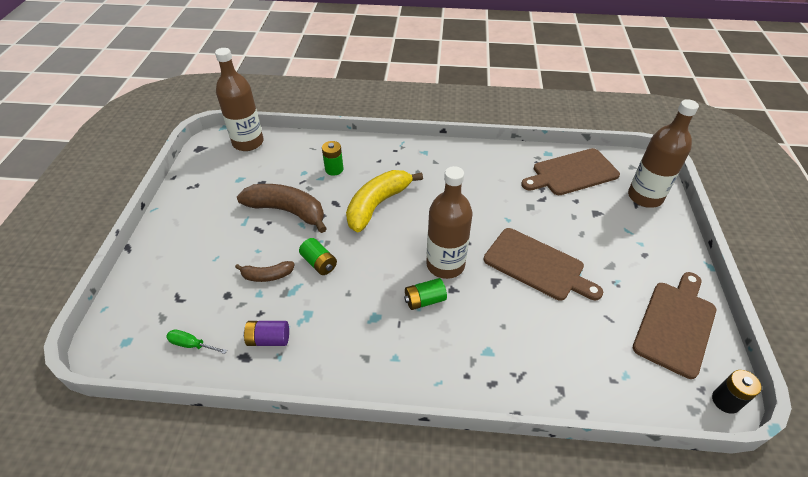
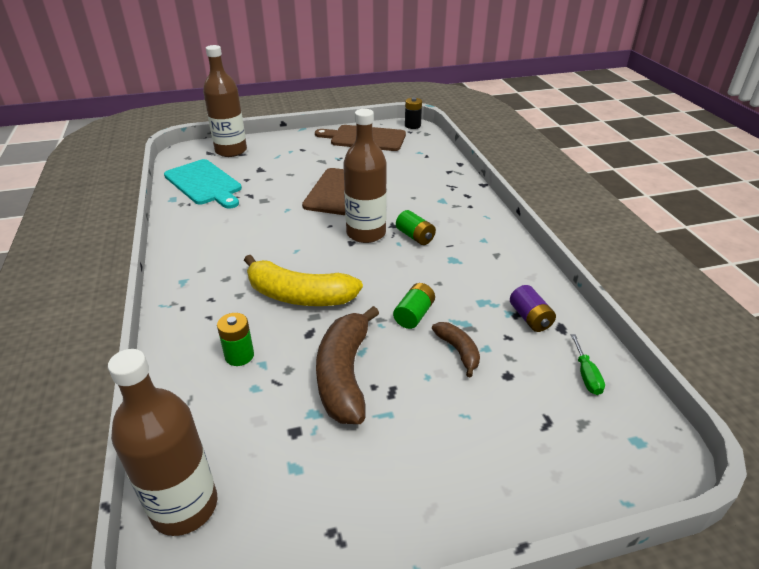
camera: 110 degrees left, 10 degrees down
brown cutting board [521,148,620,195] -> turquoise cutting board [164,159,242,209]

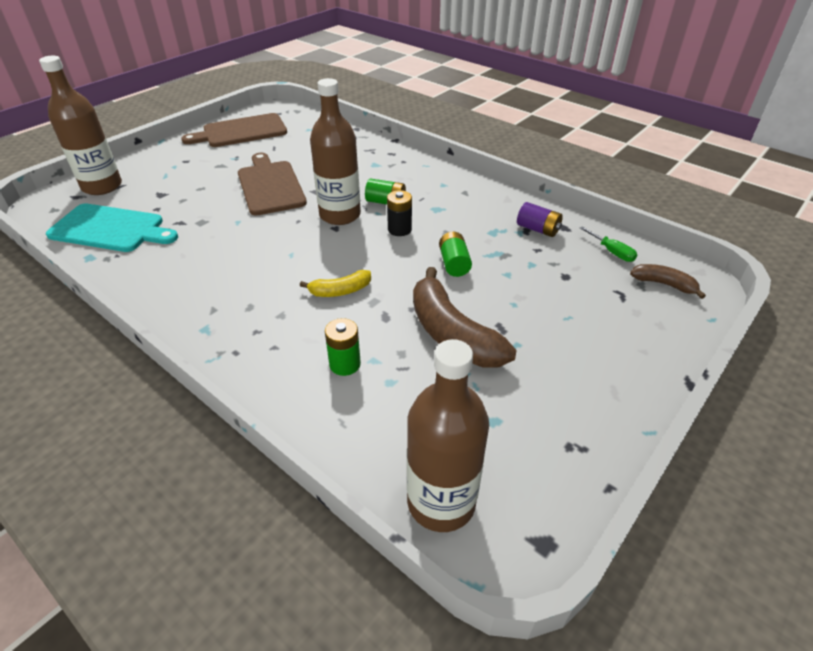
camera: 35 degrees left, 5 degrees up
yellow banana [244,255,363,306] -> yellow banana [300,270,371,297], size x0.52
black battery [405,98,422,129] -> black battery moved to [387,190,412,236]
brown banana [432,322,480,377] -> brown banana moved to [630,264,706,299]

